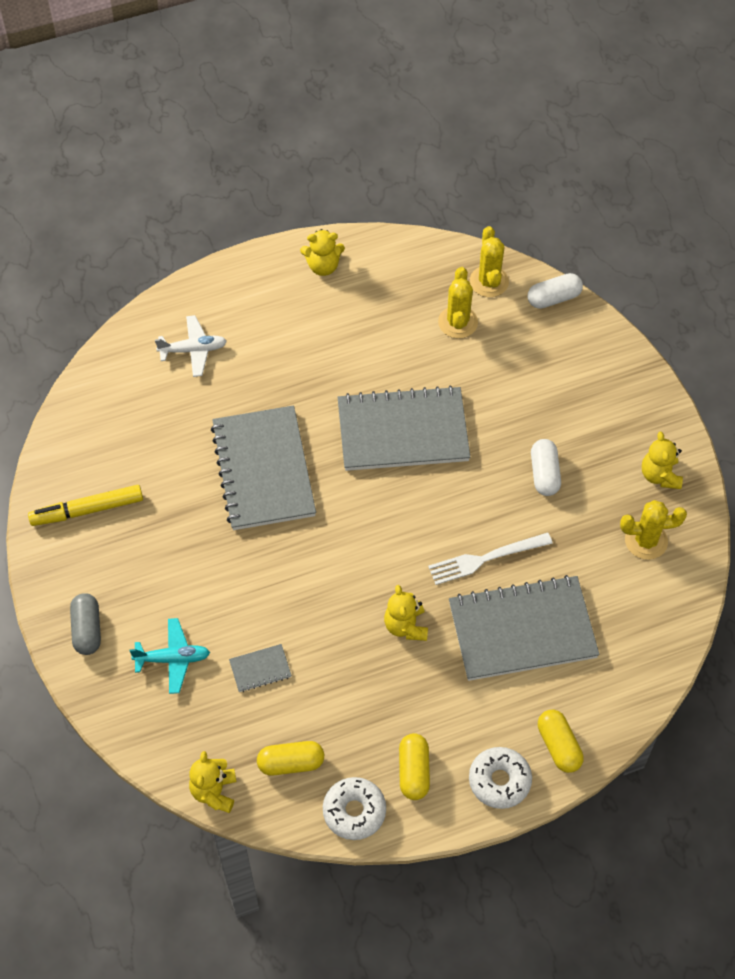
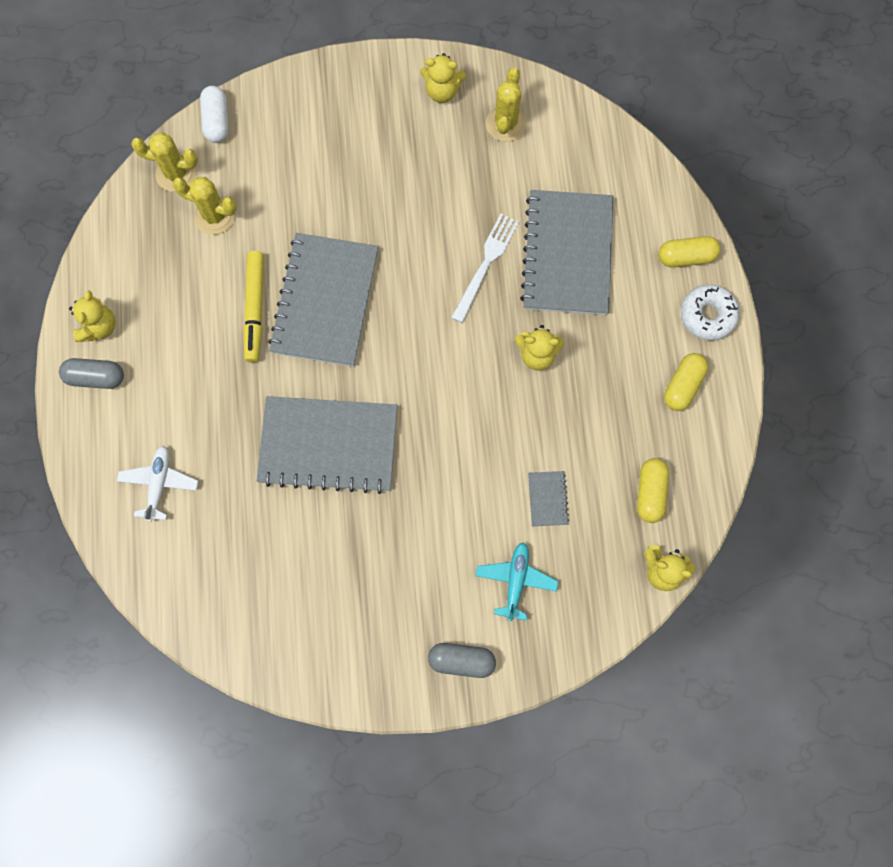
camera: 75 degrees left, 15 degrees up
yellow marker [28,485,143,526] -> yellow marker moved to [243,251,264,363]
white donut [323,777,386,840] -> none
yellow capsule [399,733,430,800] -> yellow capsule turned 75 degrees counterclockwise [664,353,708,411]
white fork [428,532,553,585] -> white fork turned 150 degrees counterclockwise [451,214,519,323]
white capsule [531,439,561,496] -> none
none -> grey capsule [59,358,124,389]

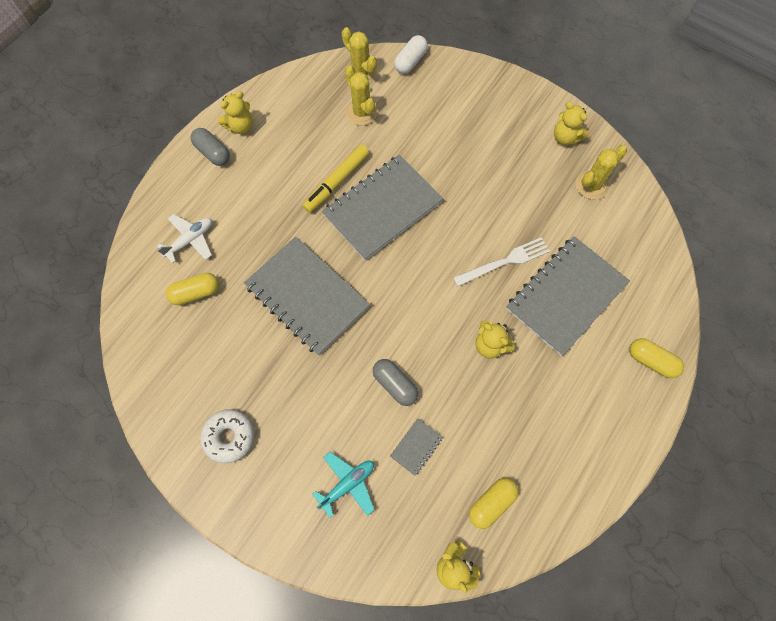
camera: 40 degrees right, 5 degrees down
grey capsule [428,643,496,678] -> grey capsule moved to [373,359,418,406]
yellow capsule [664,353,708,411] -> yellow capsule moved to [166,273,219,305]
white donut [681,284,740,341] -> white donut moved to [200,409,254,463]

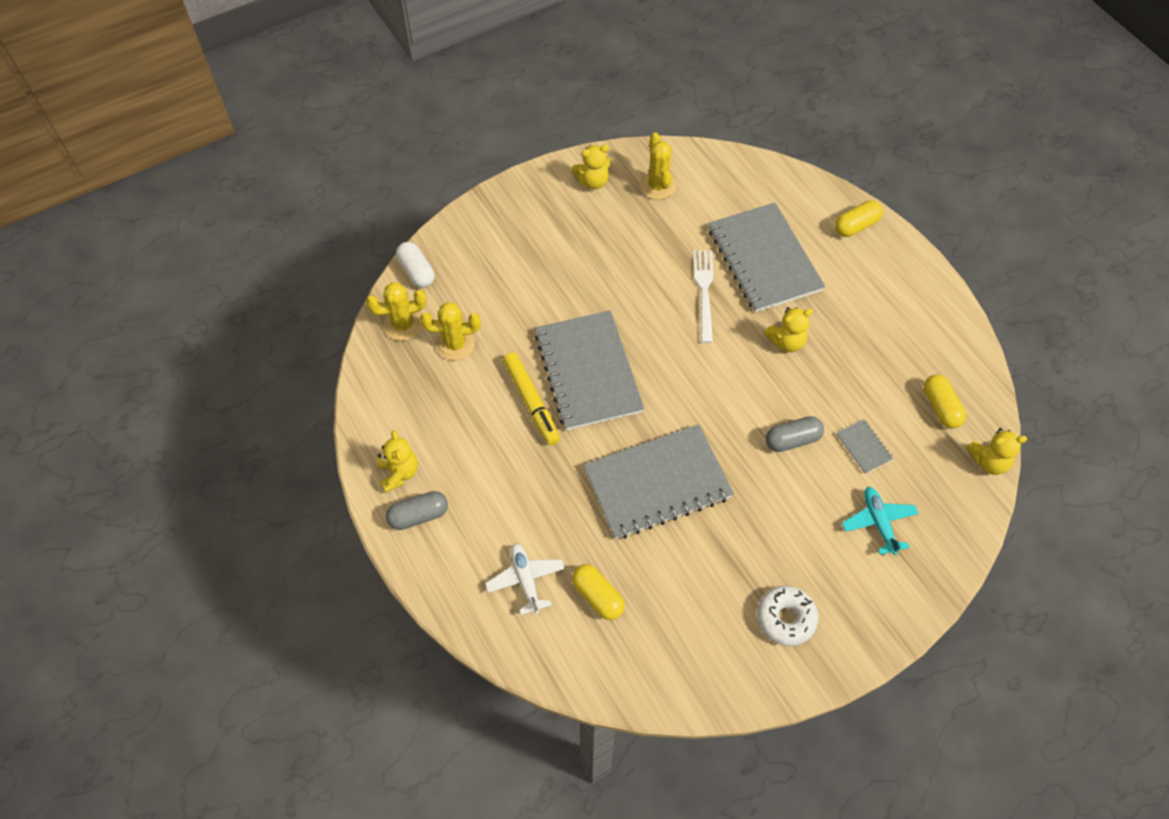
camera: 65 degrees left, 10 degrees down
yellow capsule [166,273,219,305] -> yellow capsule turned 45 degrees counterclockwise [572,564,625,620]

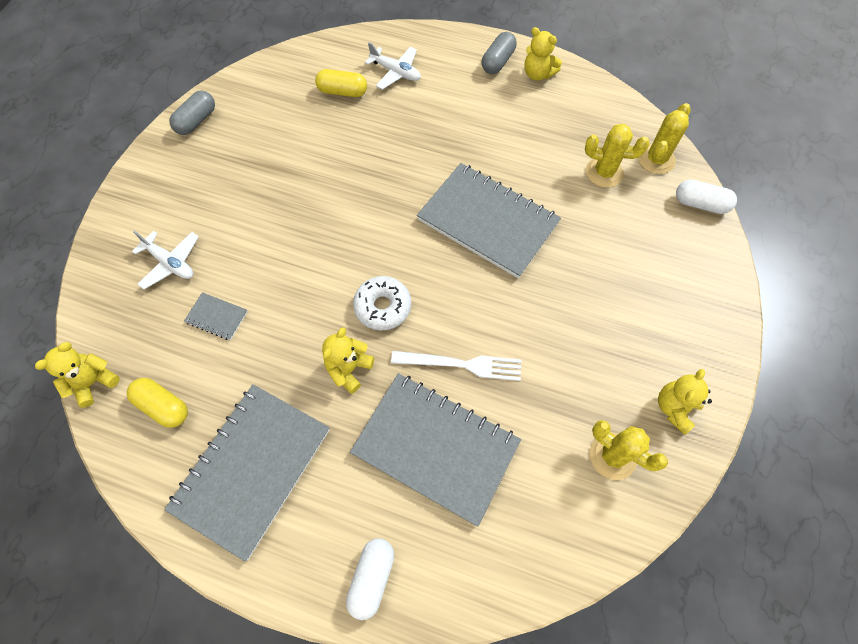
camera: 140 degrees right, 5 degrees up
yellow cactus [420,302,481,360] -> yellow cactus turned 60 degrees clockwise [585,124,649,188]
yellow marker [503,353,560,445] -> none
grey notebook [584,424,734,539] -> grey notebook moved to [164,384,330,562]
white fork [693,250,714,343] -> white fork turned 45 degrees counterclockwise [391,351,522,381]
white donut [757,586,819,646] -> white donut moved to [353,276,411,331]
grey capsule [765,416,824,452] -> grey capsule moved to [169,91,215,135]
yellow capsule [835,200,883,237] -> white capsule [346,538,395,620]
turquoise plane [842,487,919,555] -> white plane [132,230,199,290]

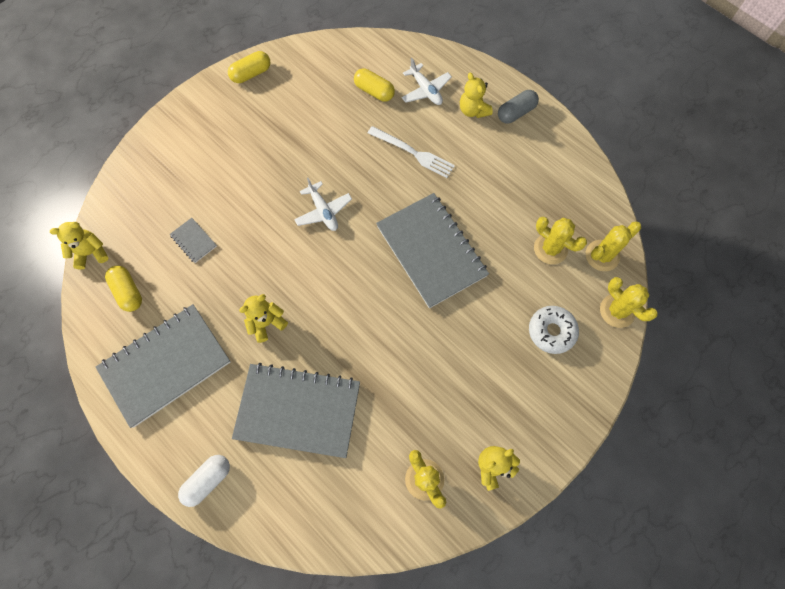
camera: 25 degrees right, 5 degrees up
white plane [132,230,199,290] -> white plane moved to [294,178,352,231]
grey capsule [169,91,215,135] -> yellow capsule [228,51,270,83]
grey notebook [350,373,521,527] -> grey notebook turned 45 degrees counterclockwise [232,363,360,458]
white donut [353,276,411,331] -> white donut moved to [529,306,579,354]
white fork [391,351,522,381] -> white fork moved to [368,126,455,178]
yellow teddy bear [524,27,562,81] -> yellow teddy bear moved to [460,73,493,118]
white capsule [676,180,737,214] -> yellow cactus [600,277,658,328]

